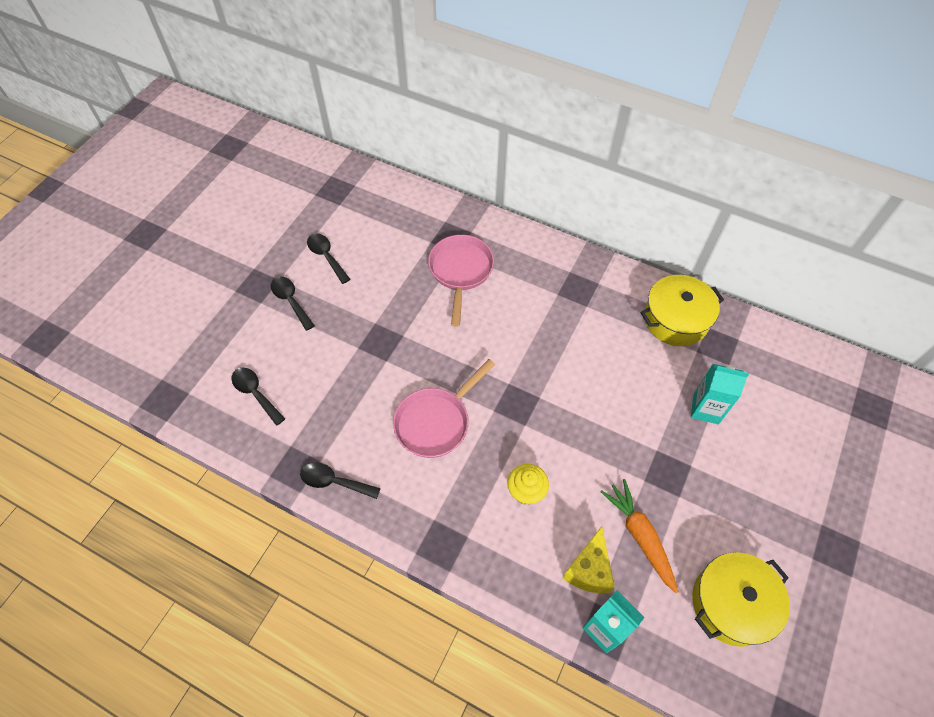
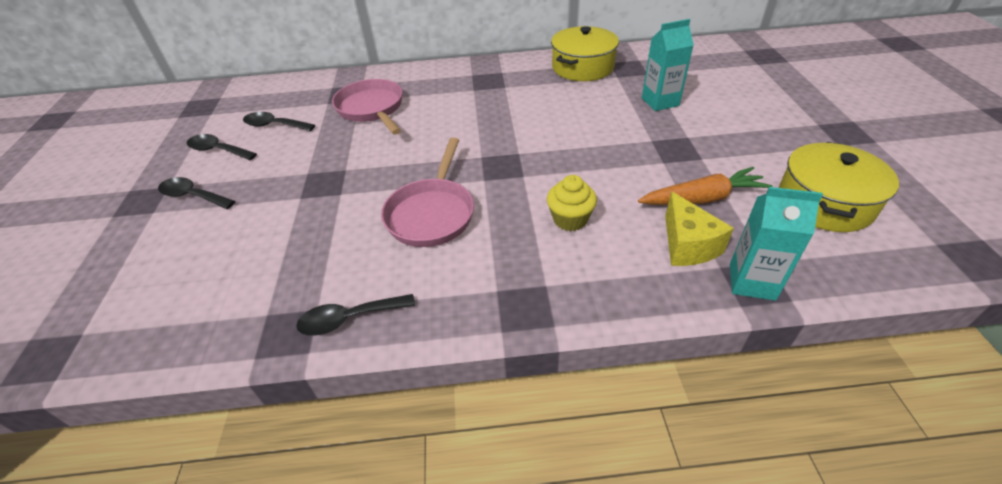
camera: 30 degrees left, 15 degrees down
black spoon [231,368,285,426] -> black spoon moved to [243,112,315,131]
orange carrot [600,479,678,594] -> orange carrot turned 135 degrees clockwise [638,167,772,205]

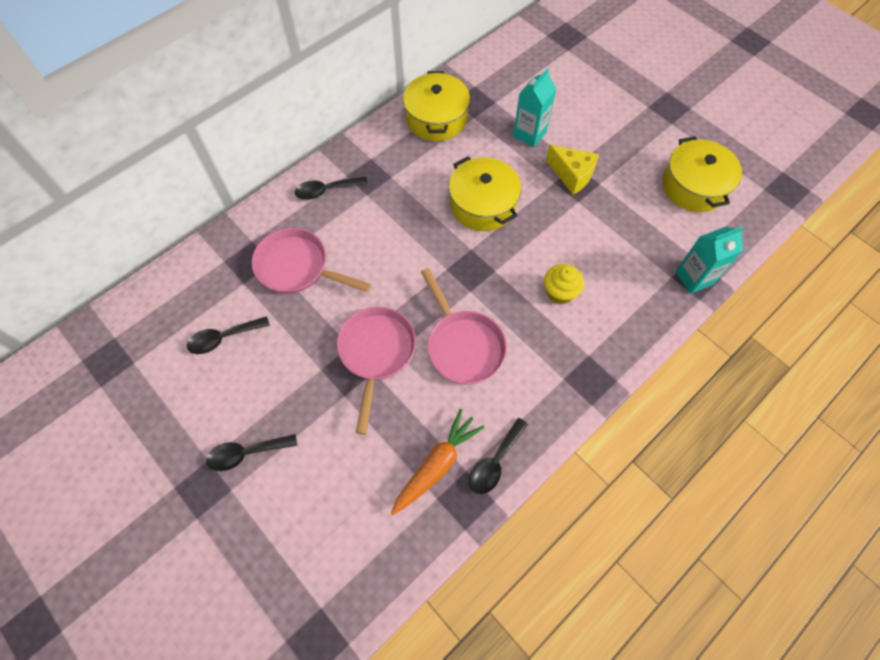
camera: 40 degrees left, 20 degrees up
black spoon [187,134,257,160] -> black spoon moved to [294,177,368,200]
orange carrot [638,167,772,205] -> orange carrot moved to [391,409,485,515]
yellow cheese [665,192,734,266] -> yellow cheese moved to [546,145,599,195]
none -> pink pan [337,307,416,434]
none -> yellow pot [449,156,521,231]

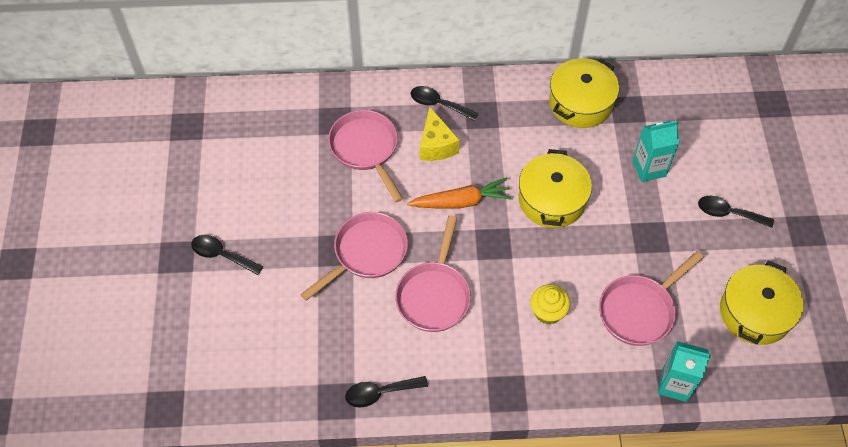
camera: 40 degrees right, 5 degrees down
black spoon [187,316,270,354] -> black spoon moved to [698,196,774,228]
orange carrot [391,409,485,515] -> orange carrot moved to [407,177,513,208]
yellow cheese [546,145,599,195] -> yellow cheese moved to [420,107,460,161]
none -> pink pan [599,251,704,346]

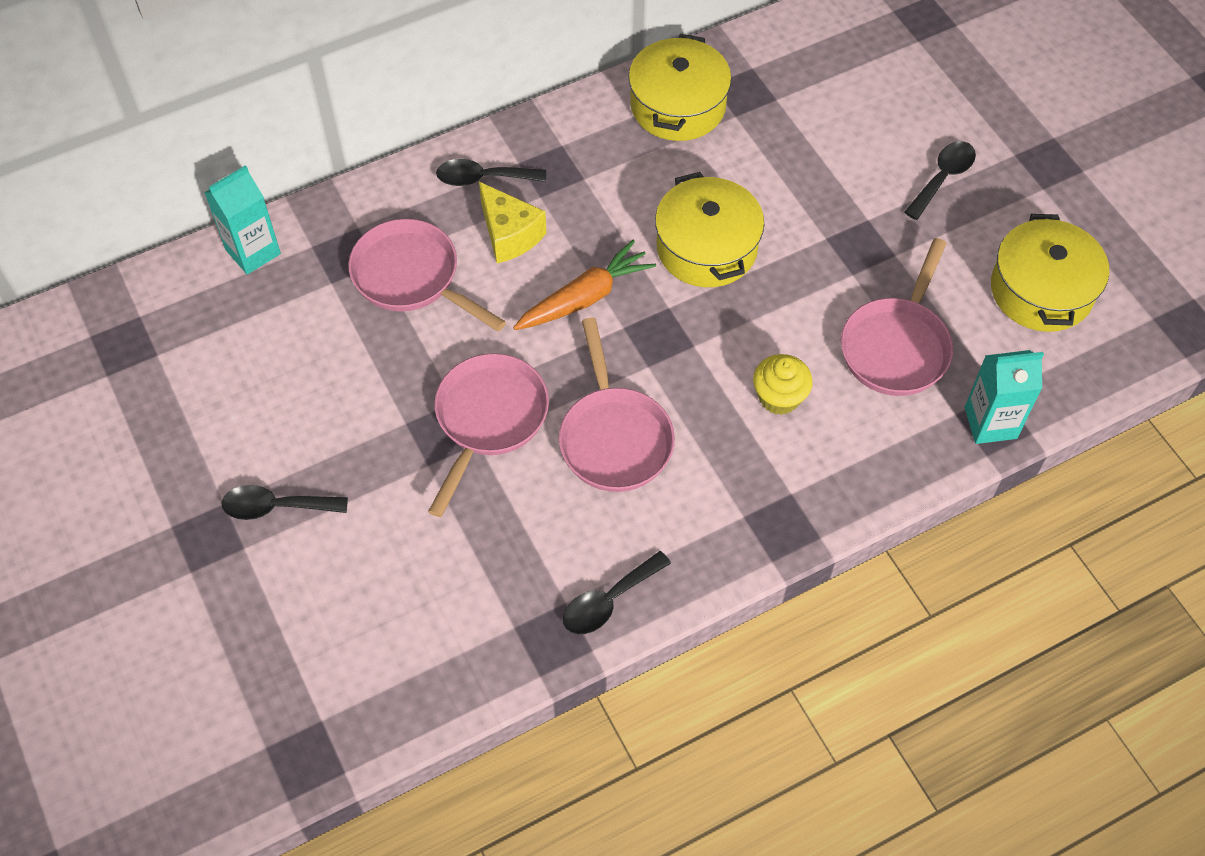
camera: 25 degrees left, 0 degrees up
turquoise carton [632,121,679,182] -> turquoise carton moved to [204,165,281,275]
black spoon [698,196,774,228] -> black spoon turned 135 degrees clockwise [904,141,976,220]

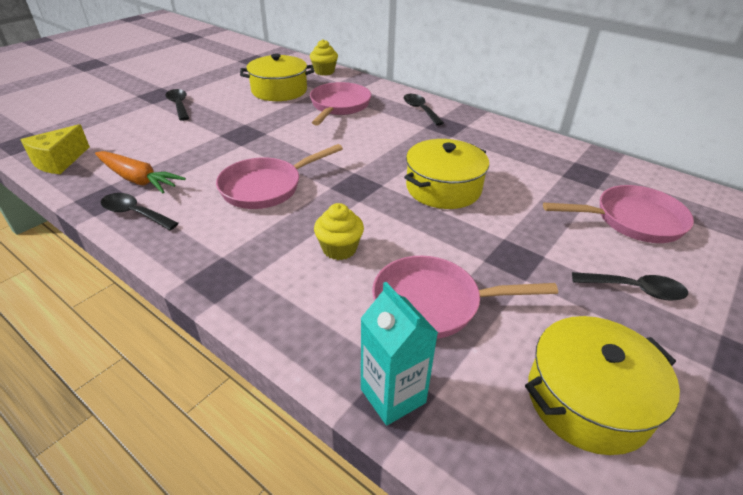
camera: 65 degrees right, 20 degrees down
turquoise carton [204,165,281,275] -> yellow cupcake [310,39,338,76]
pink pan [428,353,549,517] -> pink pan moved to [543,185,694,243]
yellow cheese [479,182,546,263] -> yellow cheese moved to [21,124,90,174]
orange carrot [513,240,656,330] -> orange carrot moved to [95,151,186,193]
yellow pot [628,34,731,141] -> yellow pot moved to [240,54,314,101]

